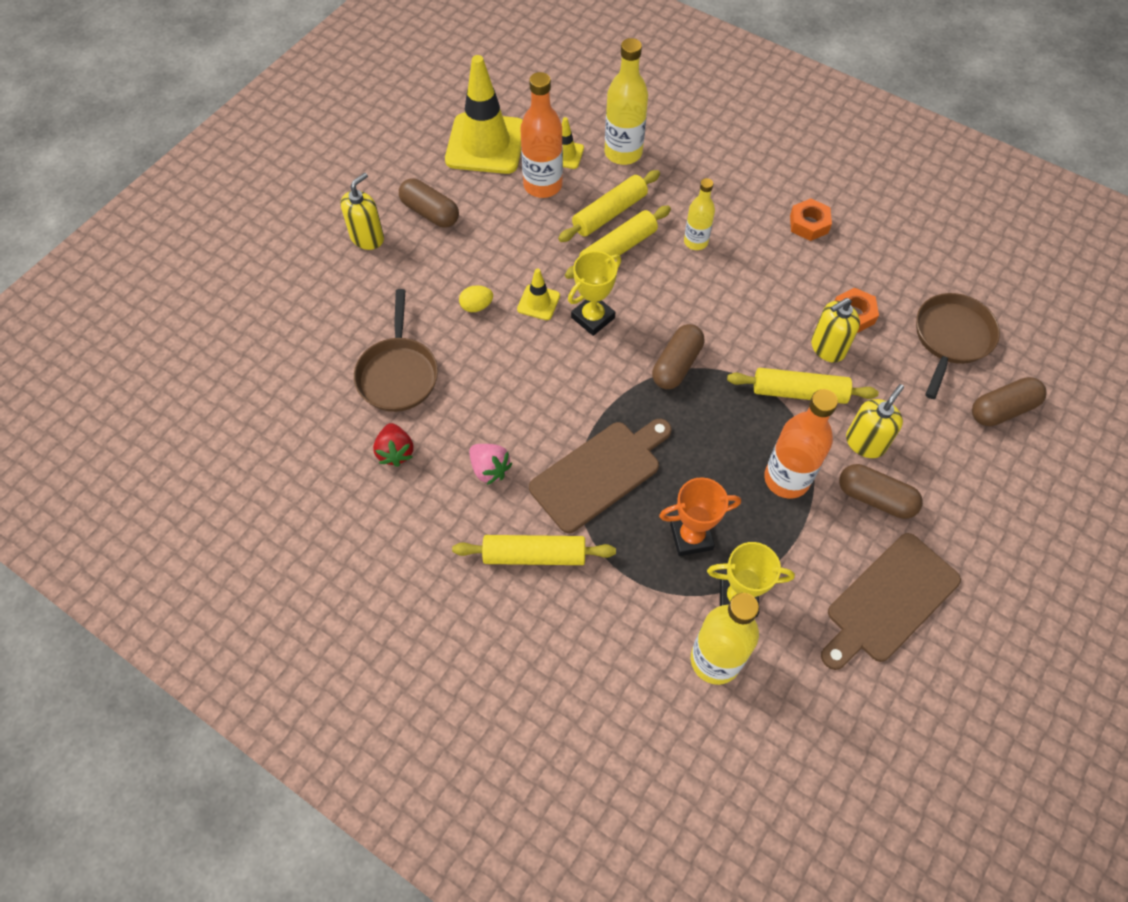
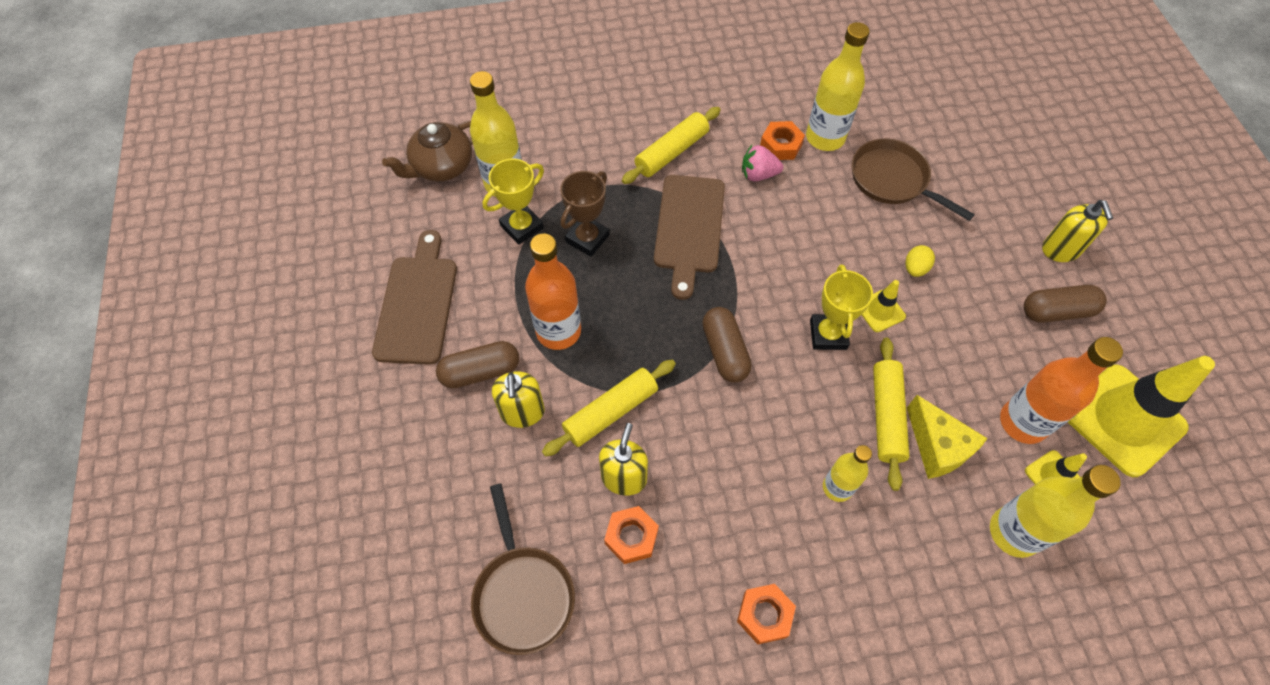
camera: 135 degrees right, 0 degrees up
red strawberry [373,423,414,467] -> yellow bottle [806,22,870,151]
yellow rolling pin [558,170,660,242] -> yellow cheese [907,395,988,479]
orange trophy [659,477,741,556] -> brown trophy [560,171,609,257]
brown capsule [972,377,1046,426] -> none
none -> brown teapot [382,121,473,181]
none -> orange nut [760,121,805,160]

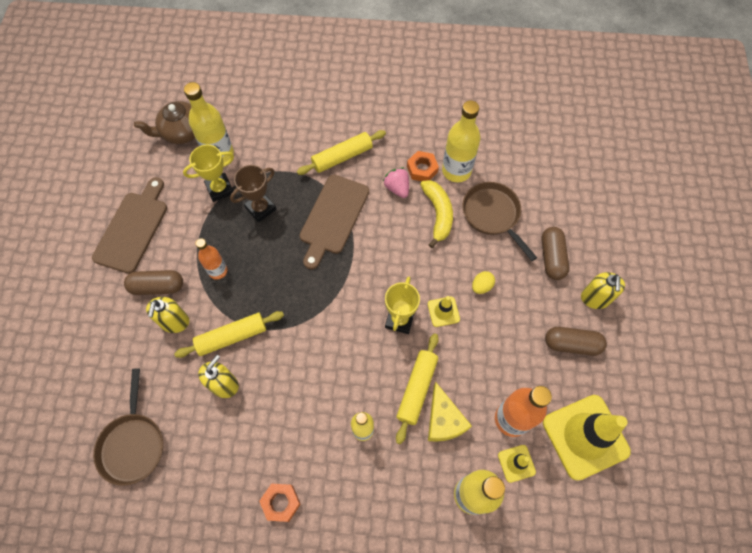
camera: 15 degrees right, 5 degrees up
orange bottle [525,234,581,350] -> orange bottle [195,238,227,280], size x0.61
orange nut [604,506,659,564] -> none
brown capsule [702,307,752,382] -> brown capsule moved to [541,227,569,280]
pink strawberry [742,145,783,181] -> pink strawberry turned 45 degrees clockwise [383,167,409,198]
none -> yellow banana [420,180,453,248]

